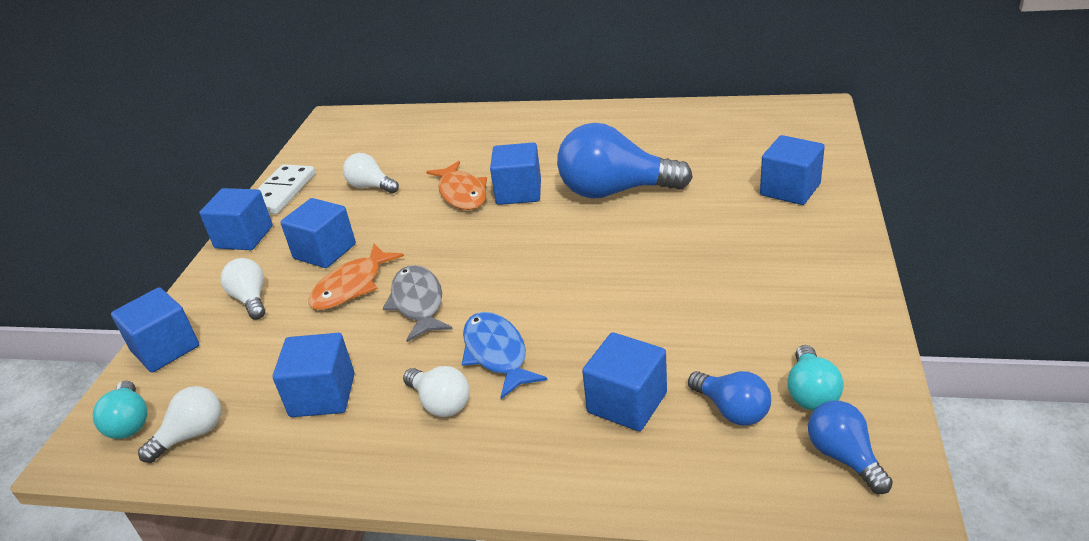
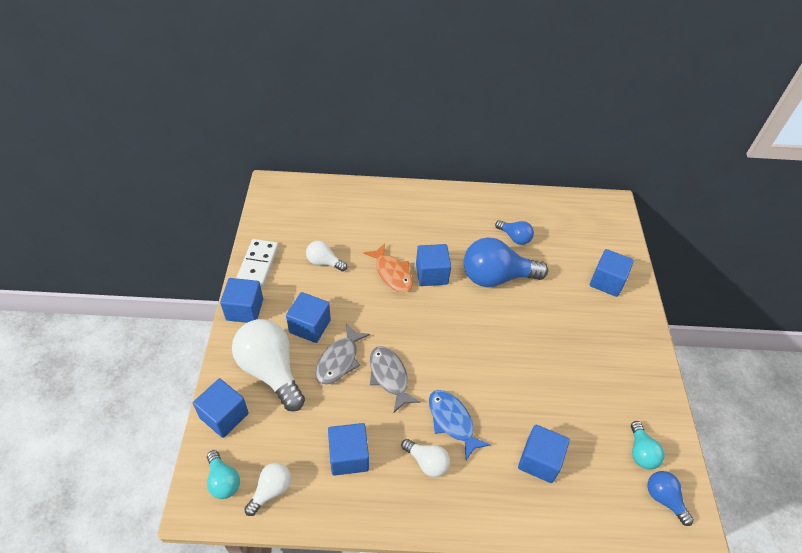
camera: 15 degrees left, 15 degrees up
white light bulb [220,258,265,319] -> white light bulb [232,319,305,411], size x1.97
orange fish [308,244,404,310] -> grey fish [316,324,370,385]
blue light bulb [688,371,771,426] -> blue light bulb moved to [495,220,534,245]

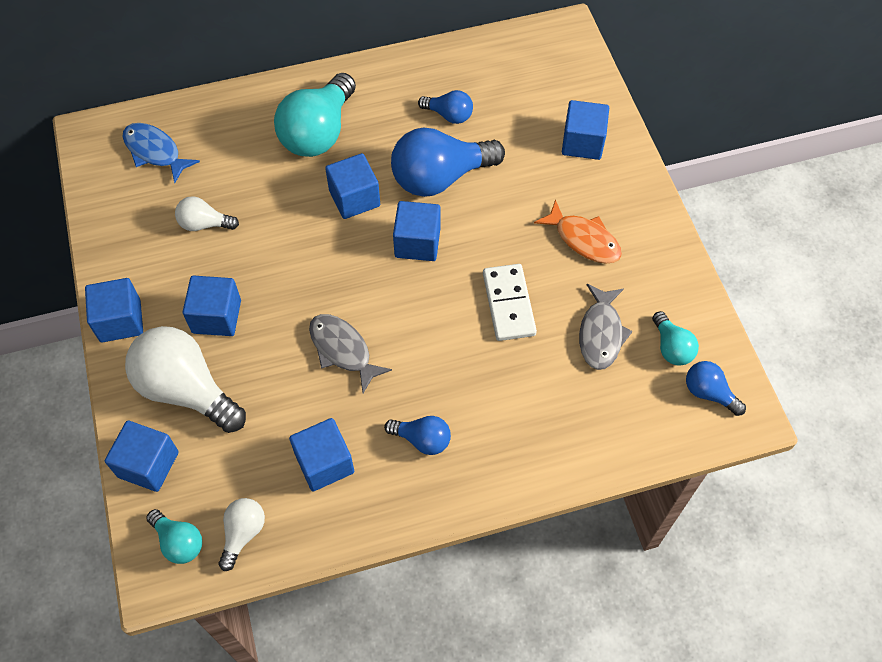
camera: 15 degrees left, 10 degrees up
white domino [236,239,278,288] -> white domino moved to [483,264,537,341]
grey fish [316,324,370,385] -> grey fish moved to [579,284,633,370]
orange fish [363,243,413,292] -> orange fish moved to [534,199,622,264]
white light bulb [401,439,450,477] -> blue light bulb [384,416,451,455]
blue fish [429,390,491,460] -> blue fish moved to [123,123,200,183]
blue cube [518,425,570,483] -> blue cube moved to [393,201,441,261]
none -> turquoise light bulb [274,73,356,157]

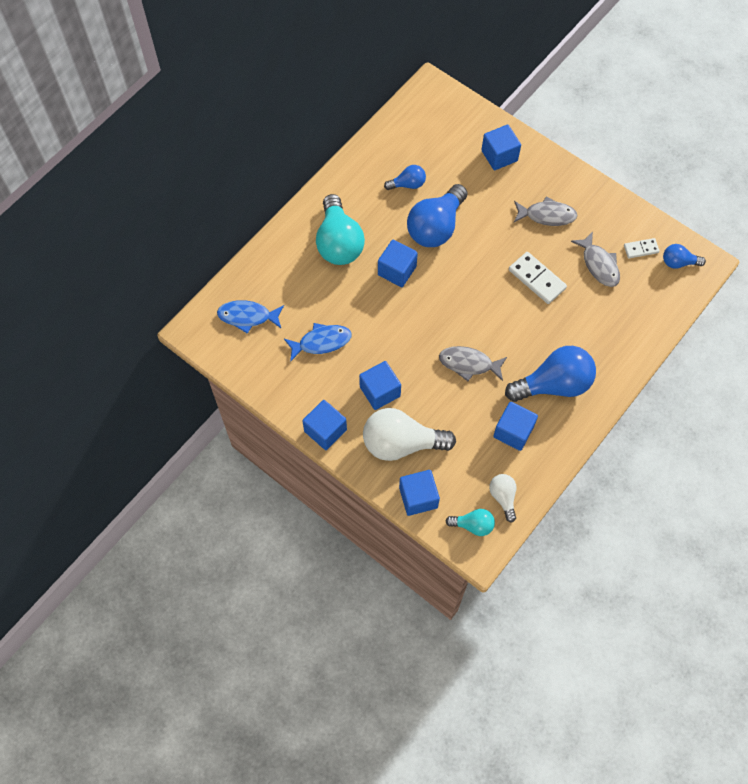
camera: 35 degrees left, 5 degrees up
white light bulb [175,196,239,231] -> blue fish [284,323,352,362]
blue light bulb [384,416,451,455] -> blue light bulb [505,346,596,402], size x1.97
blue cube [393,201,441,261] -> none
orange fish [534,199,622,264] -> grey fish [514,196,578,226]
turquoise light bulb [652,311,699,366] -> white domino [624,238,660,258]

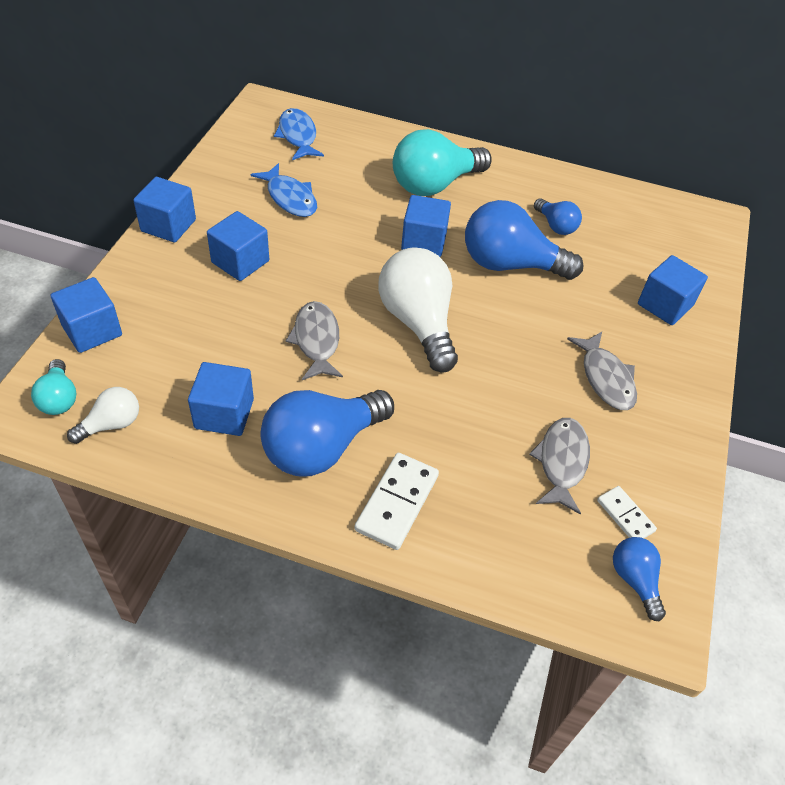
camera: 65 degrees right, 15 degrees down
white light bulb [363,408,456,461] -> white light bulb moved to [378,248,458,373]
blue light bulb [505,346,596,402] -> blue light bulb turned 90 degrees clockwise [261,390,394,476]
white domino [509,252,567,304] -> white domino moved to [354,453,439,550]
grey fish [571,231,620,287] -> grey fish turned 150 degrees clockwise [529,418,590,514]

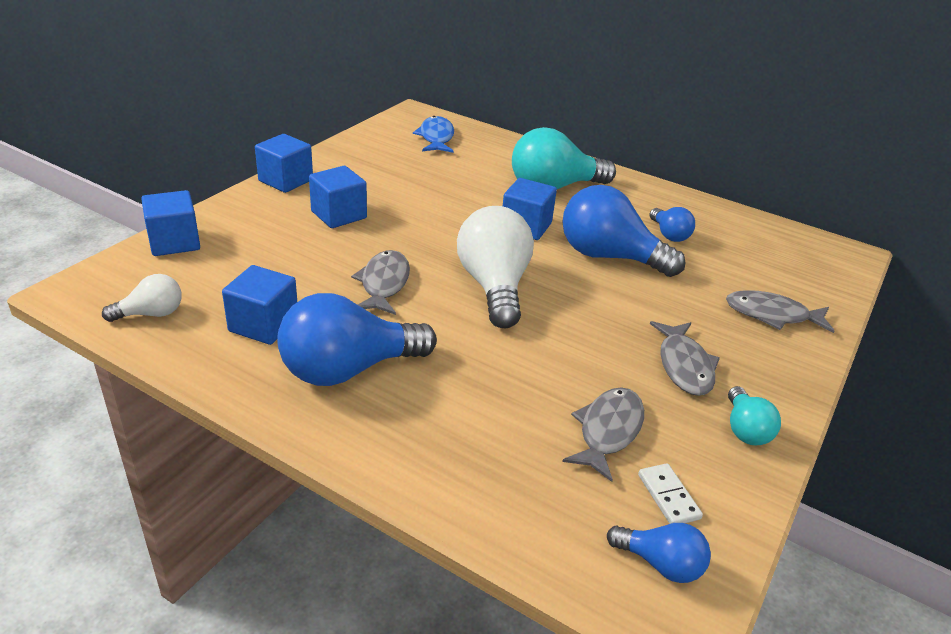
camera: 15 degrees right, 15 degrees down
turquoise light bulb [31,359,76,415] -> turquoise light bulb moved to [728,386,781,445]
blue fish [251,163,317,217] -> none
white domino [354,453,439,550] -> none
blue light bulb [613,537,666,621] -> blue light bulb turned 120 degrees clockwise [607,523,711,583]
blue cube [638,255,708,325] -> grey fish [726,290,834,333]

